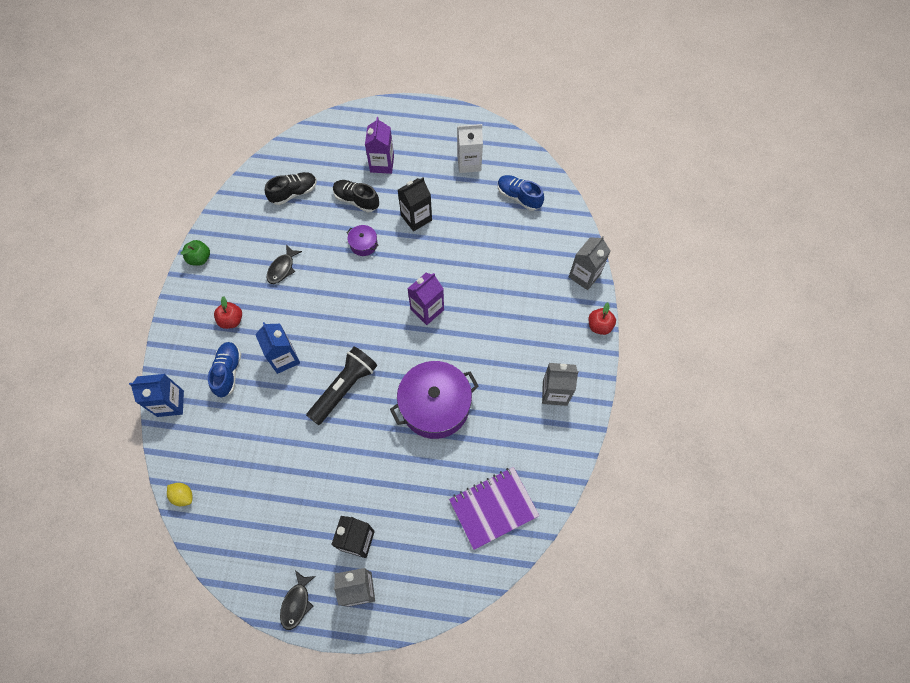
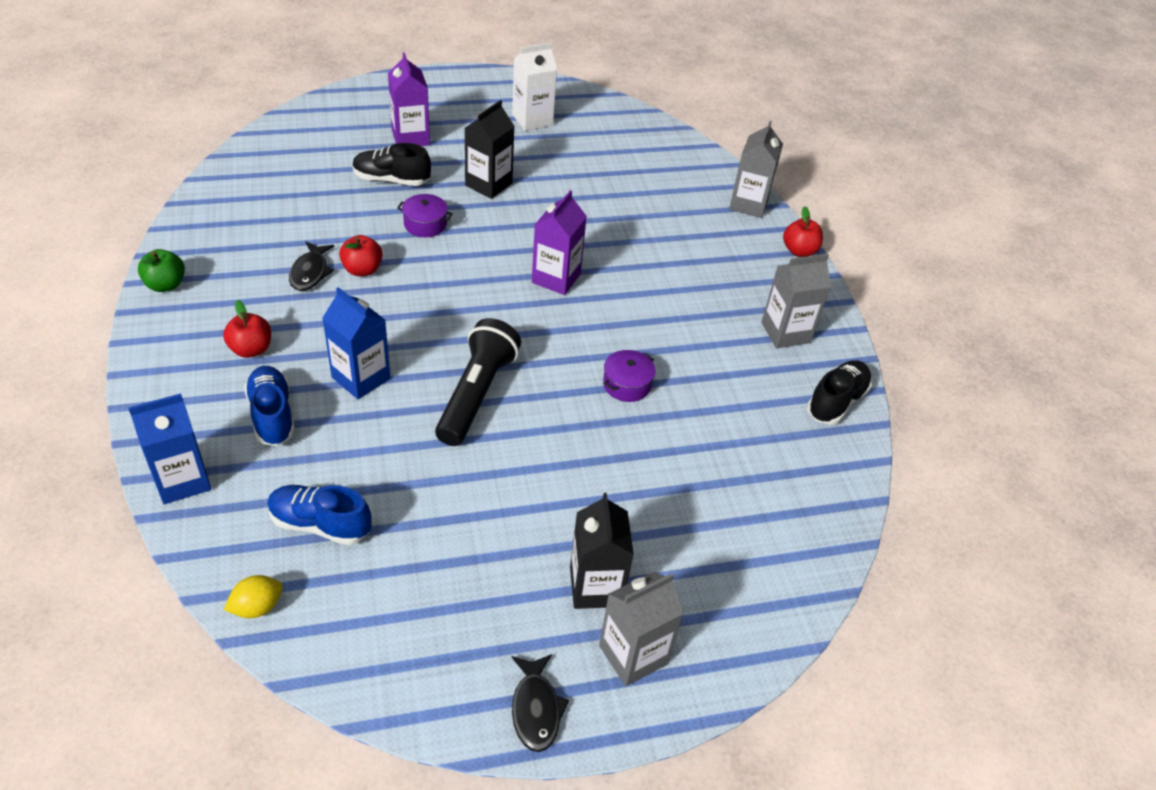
camera: 25 degrees left, 20 degrees down
yellow lemon [167,483,193,506] -> yellow lemon turned 45 degrees counterclockwise [224,575,283,618]
black shoe [265,172,317,205] -> black shoe moved to [807,360,872,425]
purple pot [390,361,479,439] -> purple pot [603,350,655,402], size x0.44
purple notebook [449,467,539,550] -> none
blue shoe [498,175,544,211] -> blue shoe moved to [267,485,372,545]
none -> red apple [339,235,383,276]

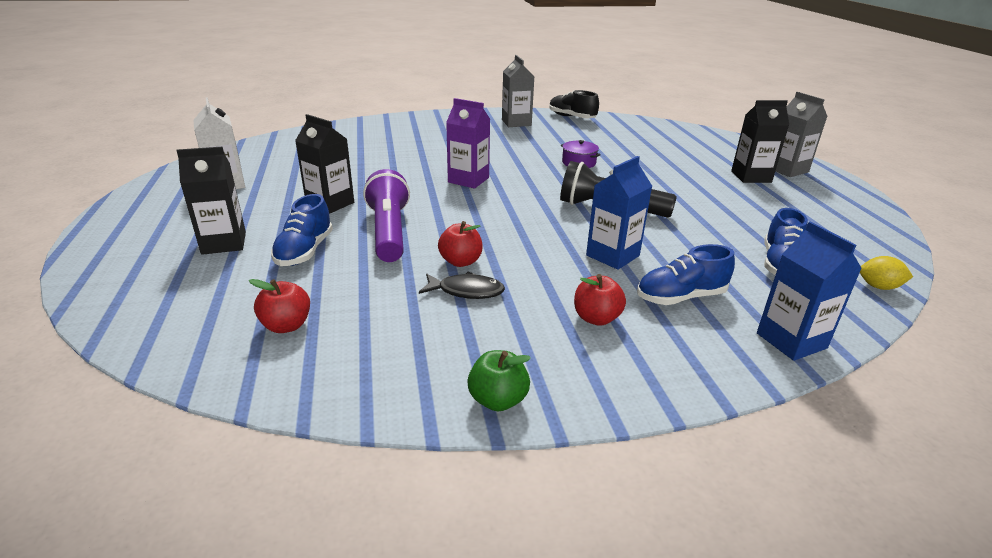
camera: 85 degrees left, 15 degrees down
yellow lemon [224,575,283,618] -> yellow lemon turned 45 degrees counterclockwise [860,256,913,290]
black shoe [353,143,431,186] -> blue shoe [271,194,333,266]
purple carton [388,52,430,146] -> black carton [176,146,246,255]
purple pot [397,194,453,237] -> purple flashlight [363,169,410,262]
black fish [511,654,569,752] -> none
grey carton [729,121,783,218] -> none
red apple [783,206,823,257] -> red apple moved to [249,279,310,333]

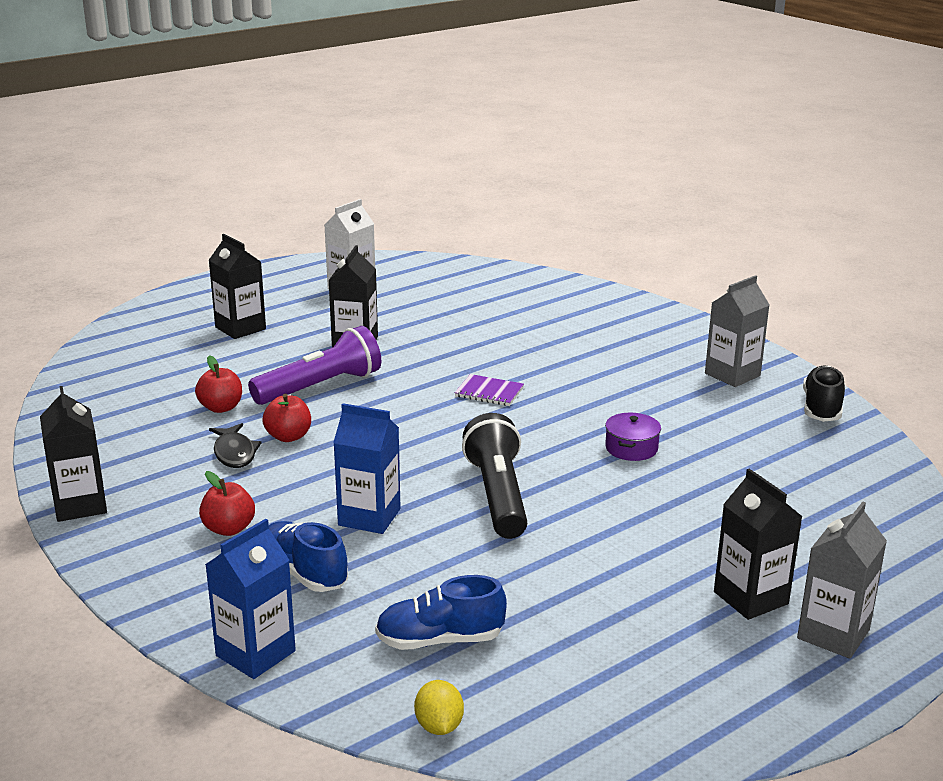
camera: 65 degrees right, 5 degrees down
red apple [249,279,310,333] -> red apple moved to [195,355,242,413]
blue shoe [271,194,333,266] -> none
purple carton [446,98,490,188] -> purple notebook [455,374,524,406]
green apple [467,350,531,411] -> black carton [40,386,107,522]

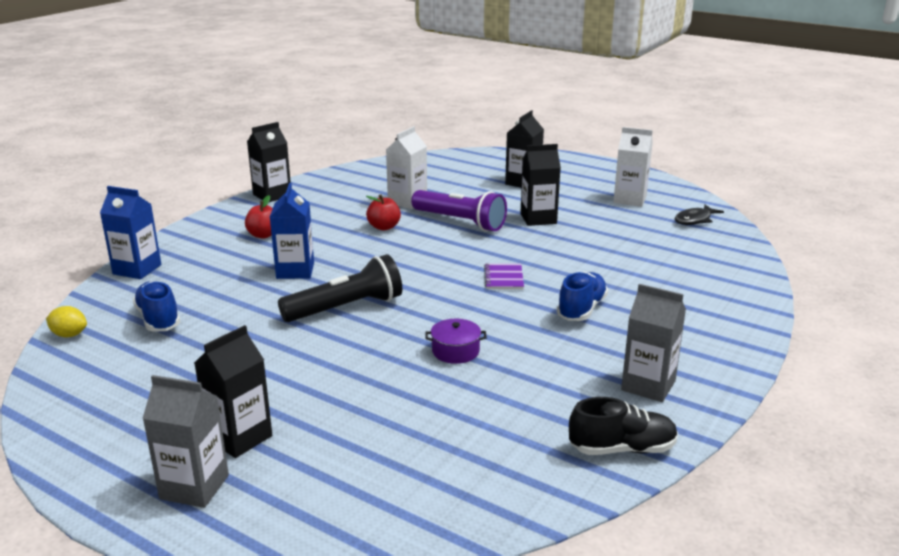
camera: 70 degrees right, 0 degrees up
red apple [195,355,242,413] -> white carton [386,126,427,209]
black fish [209,423,262,468] -> black fish moved to [675,205,724,225]
blue shoe [269,521,348,592] -> blue shoe moved to [557,272,608,321]
yellow lemon [414,680,464,735] -> yellow lemon turned 45 degrees clockwise [46,306,87,338]

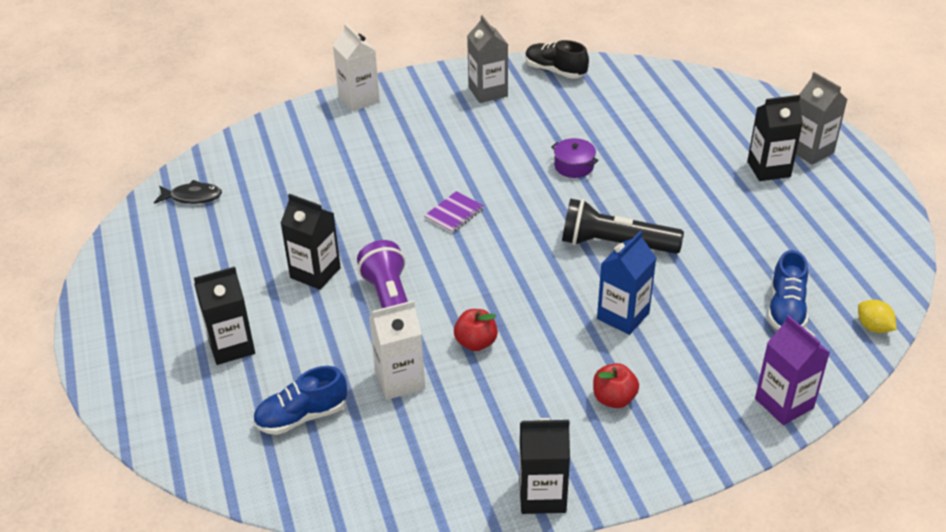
camera: 140 degrees left, 15 degrees up
blue carton [100,186,161,279] -> purple carton [755,315,830,425]
blue shoe [557,272,608,321] -> blue shoe moved to [253,366,347,435]
white carton [613,127,653,207] -> white carton moved to [333,23,380,112]

